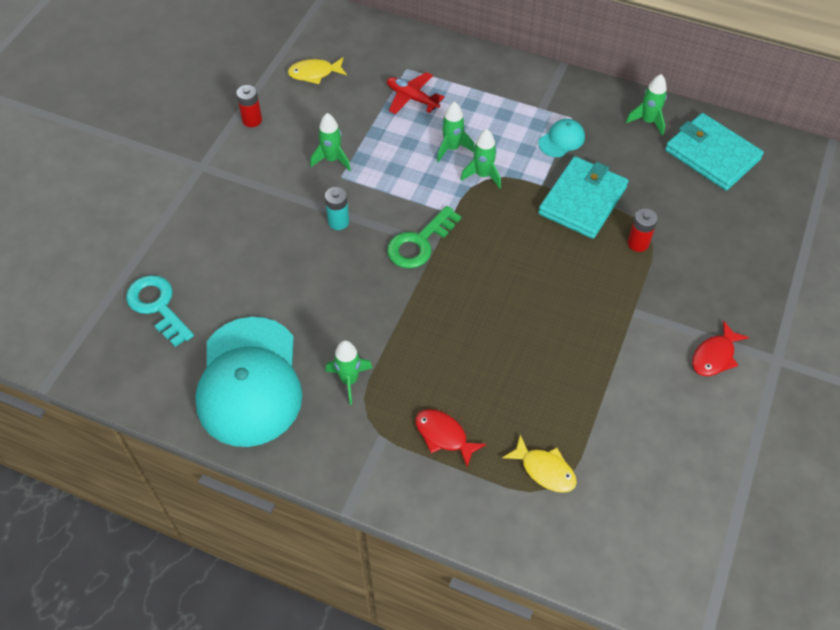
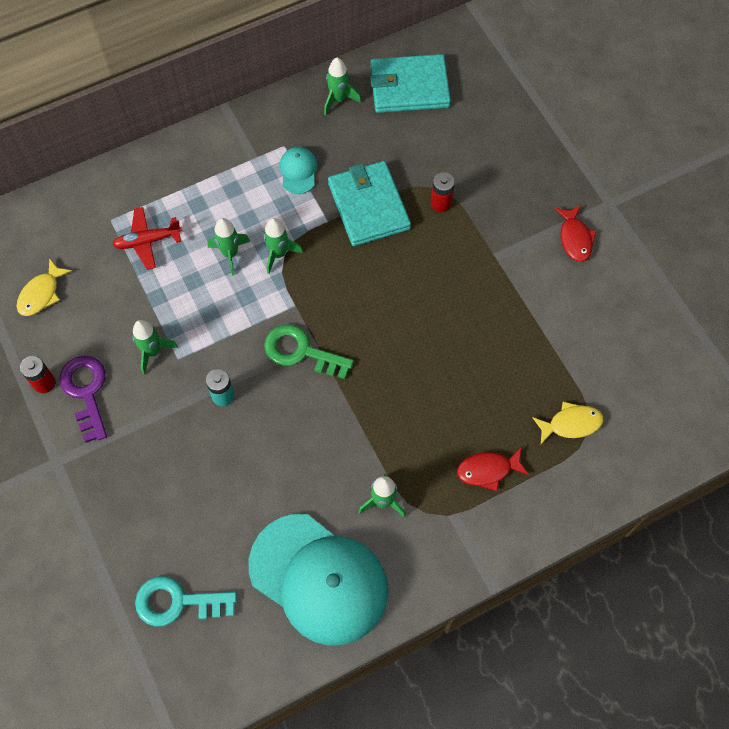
camera: 50 degrees left, 10 degrees up
green key [387,206,461,269] -> green key turned 120 degrees clockwise [264,324,354,379]
none -> purple key [60,356,107,443]

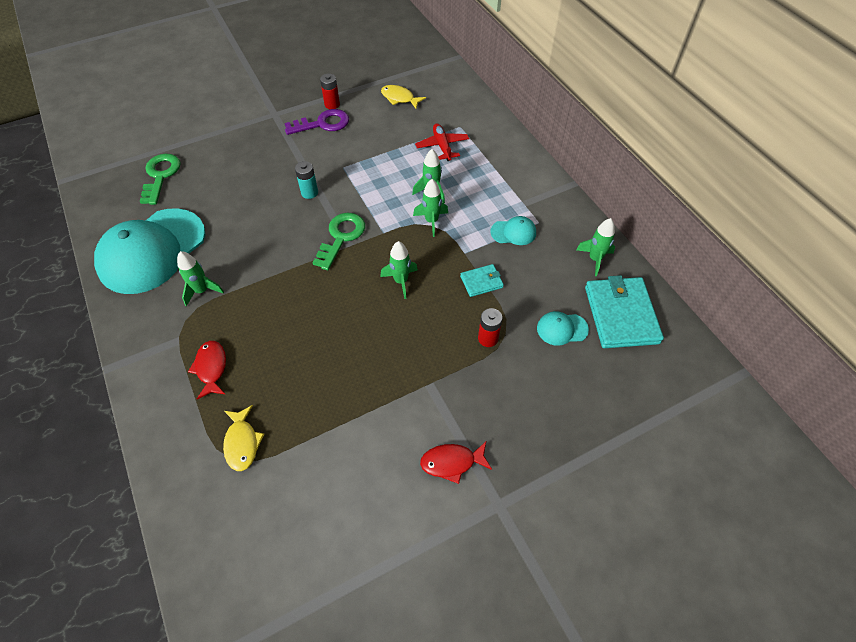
camera: 90 degrees right, 10 degrees down
green rocket [132,320,178,375] -> green rocket moved to [380,241,418,299]
turquoise key [135,576,237,627] -> green key [140,154,181,205]
turquoise wallet [328,161,411,246] -> turquoise wallet [460,264,504,297], size x0.50
none -> turquoise cap [537,311,589,346]

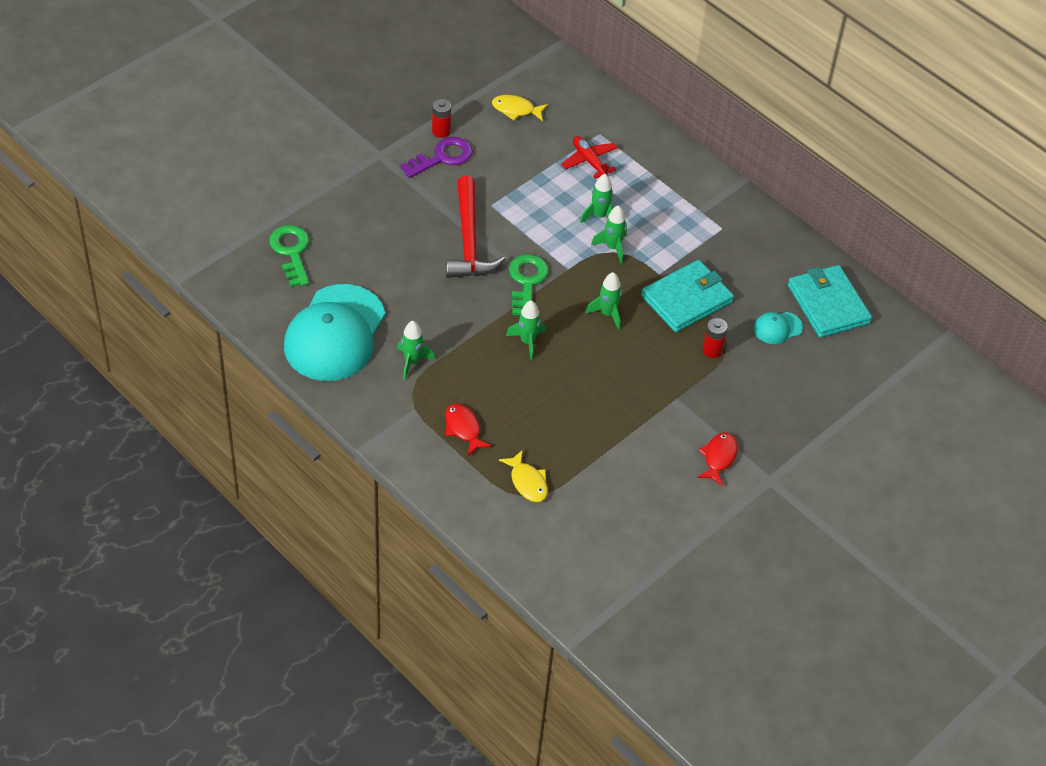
camera: 20 degrees left, 5 degrees down
turquoise battery [295,161,318,199] -> red hammer [446,176,505,278]
red fish [420,442,492,484] -> red fish turned 135 degrees clockwise [697,432,738,486]
turquoise wallet [460,264,504,297] -> turquoise wallet [641,260,734,332], size x2.00
turquoise cap [490,216,536,245] -> none
green rocket [576,218,615,276] -> green rocket moved to [506,300,546,360]

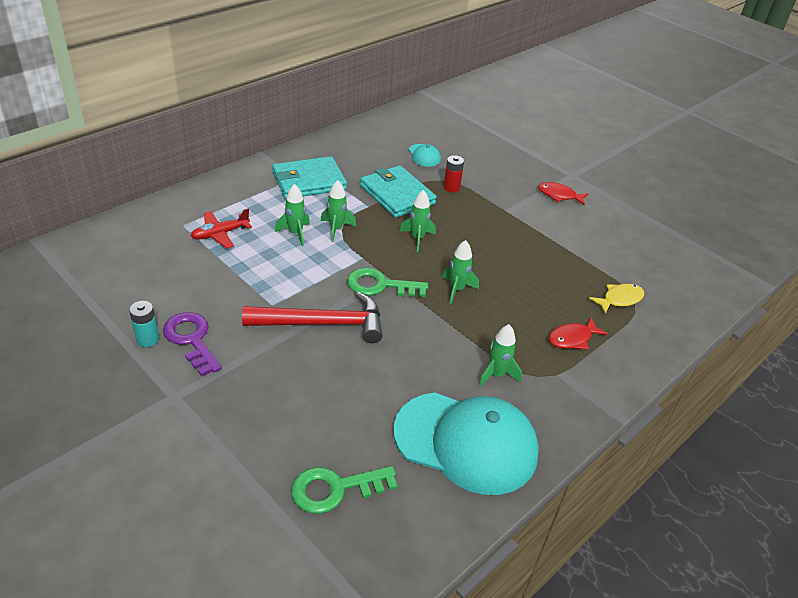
camera: 90 degrees left, 10 degrees down
red battery [432,99,451,138] -> turquoise battery [129,301,159,347]
yellow fish [492,95,548,121] -> none
turquoise wallet [788,265,872,338] -> turquoise wallet moved to [272,156,347,199]

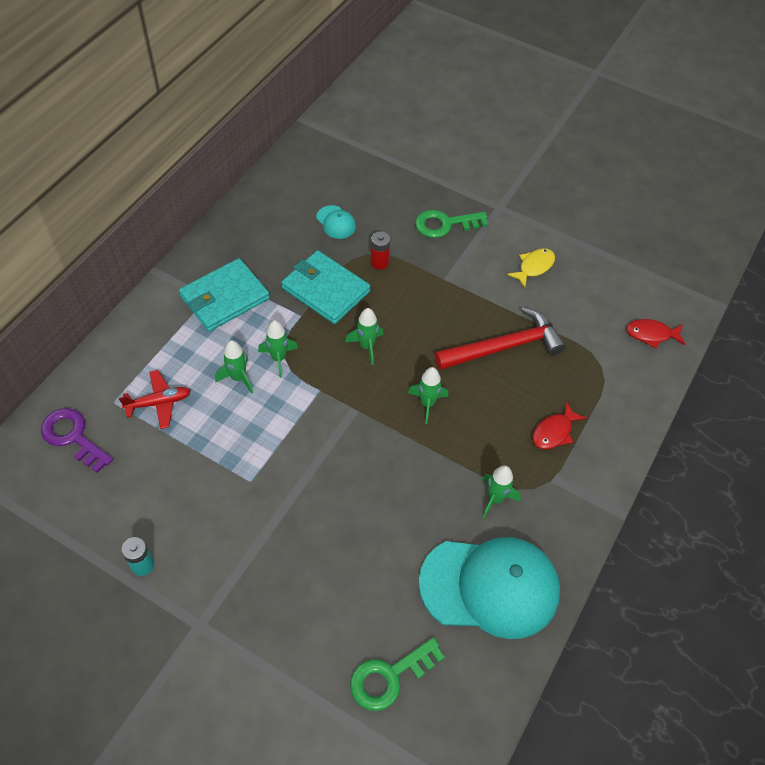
camera: 15 degrees left, 15 degrees up
purple key [163,312,222,377] -> purple key moved to [41,408,113,473]
red plane [191,209,252,248] -> red plane turned 150 degrees counterclockwise [119,370,191,429]
red hammer [242,292,383,343] -> red hammer moved to [435,307,566,370]
green key [347,268,428,297] -> green key moved to [415,210,488,238]
red fish [538,182,589,206] -> red fish moved to [626,319,686,349]
yellow fish [589,284,644,314] -> yellow fish moved to [507,248,555,288]

